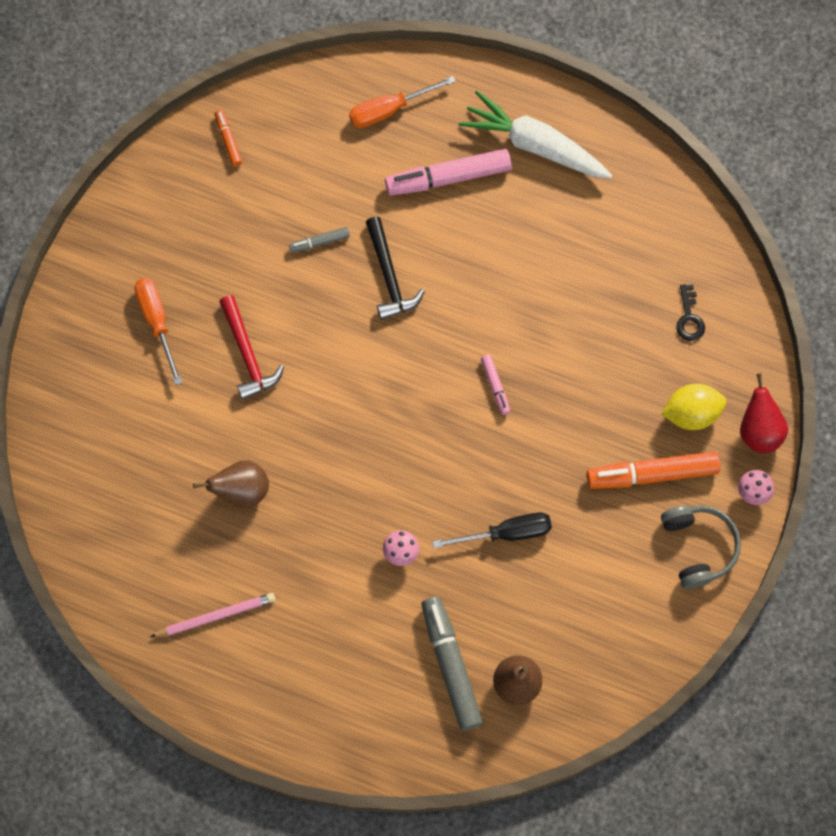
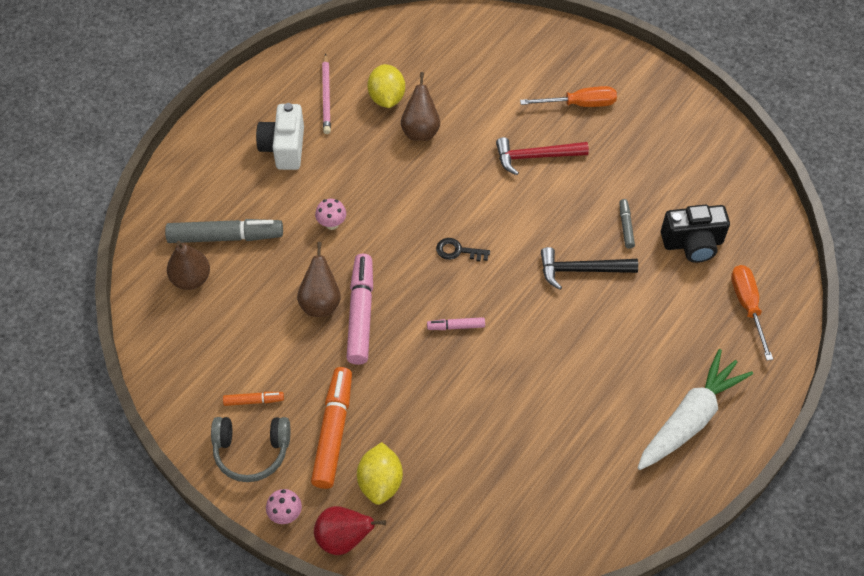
camera: 105 degrees right, 15 degrees down
orange marker [215,110,242,166] -> orange marker moved to [223,392,284,406]
pink marker [385,149,512,196] -> pink marker moved to [346,254,373,365]
black screwdriver [433,512,552,548] -> brown pear [297,242,341,317]
black key [676,284,705,341] -> black key moved to [436,238,490,261]
none -> white camera [256,103,304,170]
none -> yellow lemon [367,64,405,108]
none -> black camera [661,205,730,263]

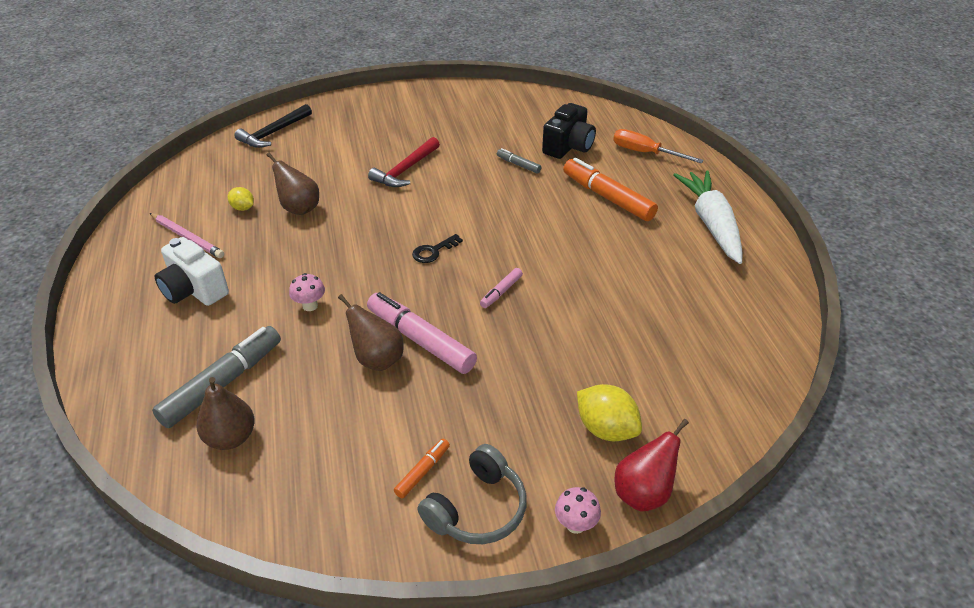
camera: 50 degrees left, 15 degrees down
orange marker [311,367,352,489] -> orange marker moved to [563,158,658,221]
yellow lemon [367,64,405,108] -> yellow lemon [228,187,254,211], size x0.58
orange screwdriver [520,86,617,107] -> none
black hammer [541,247,638,290] -> black hammer moved to [234,104,312,148]

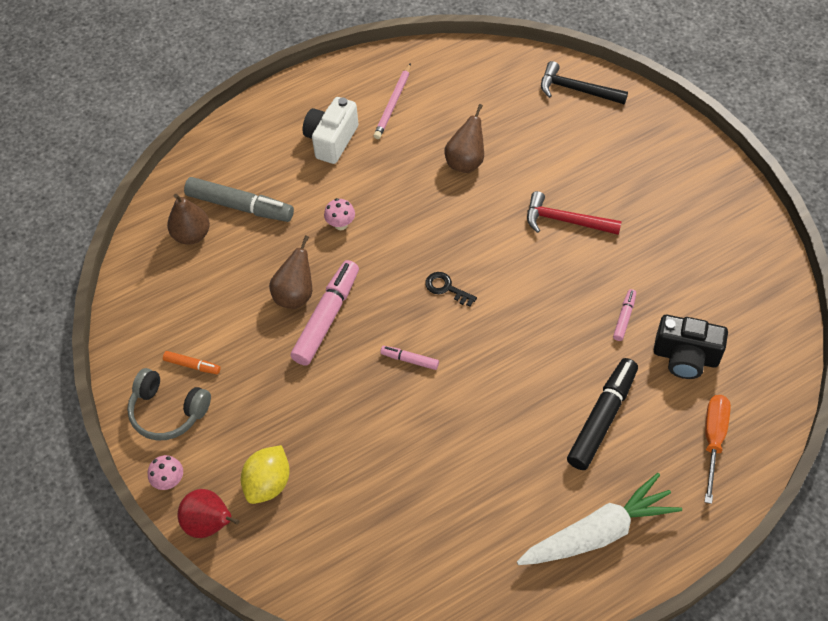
camera: 75 degrees right, 15 degrees up
yellow lemon [228,187,254,211] -> none
grey marker [497,148,542,173] -> pink marker [613,289,636,341]
orange marker [563,158,658,221] -> black marker [567,358,638,470]

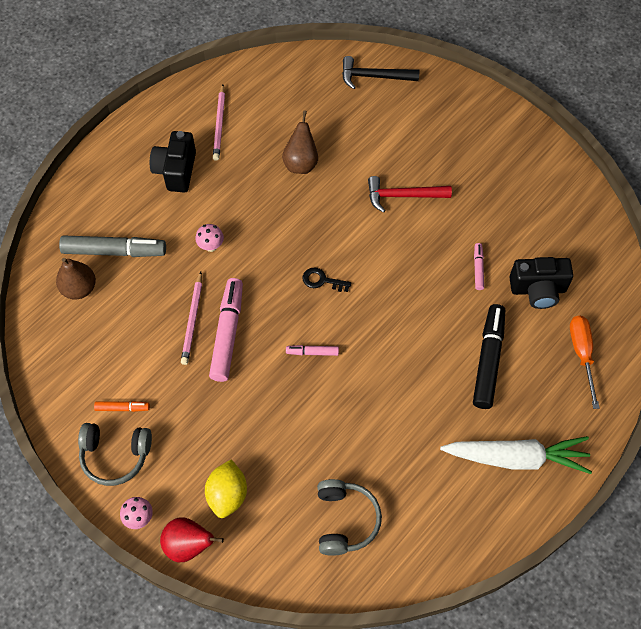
camera: 20 degrees left, 5 degrees up
brown pear [269,235,312,309] -> pink pencil [181,272,202,365]
white camera [303,97,359,164] -> black camera [150,131,196,192]
white carrot [517,473,682,565] -> white carrot turned 45 degrees clockwise [440,436,592,474]
none -> grey headphones [317,479,382,556]

